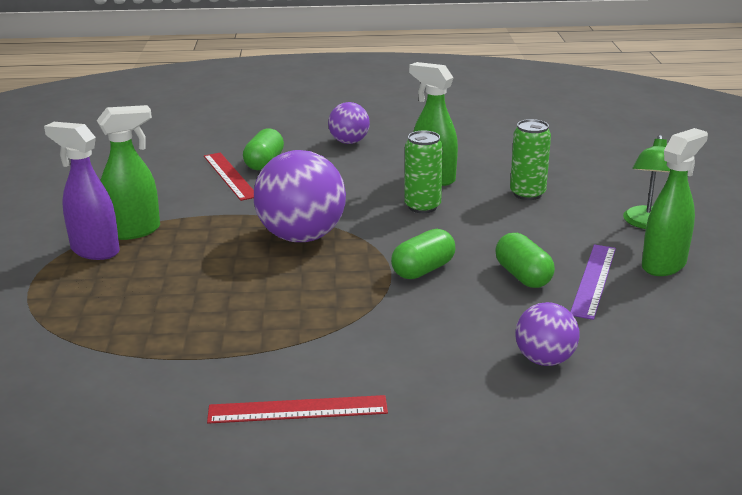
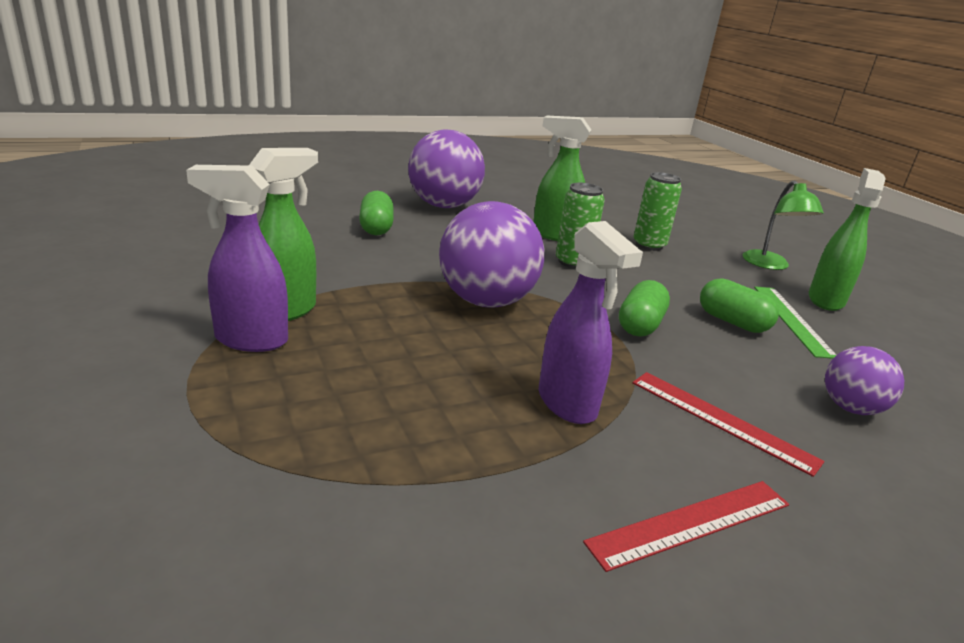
camera: 25 degrees left, 0 degrees up
red ruler [204,152,254,201] -> red ruler moved to [632,372,825,477]
purple ball [328,102,370,144] -> purple ball [408,129,485,208], size x1.80
purple ruler [570,244,616,320] -> green ruler [754,286,836,359]
none -> purple spray bottle [539,221,643,424]

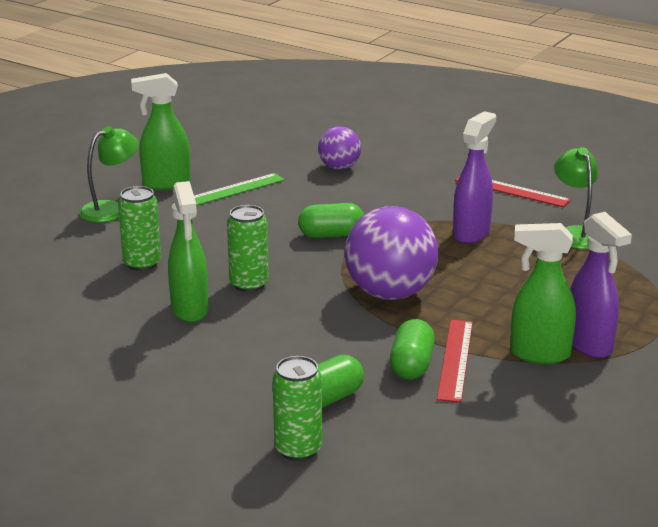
camera: 120 degrees left, 0 degrees up
purple ball [408,129,485,208] -> none
red ruler [632,372,825,477] -> red ruler moved to [437,320,473,403]
green capsule [700,278,779,333] -> green capsule moved to [390,319,435,379]
none -> green can [273,356,322,461]
none -> green lamp [554,147,598,249]

